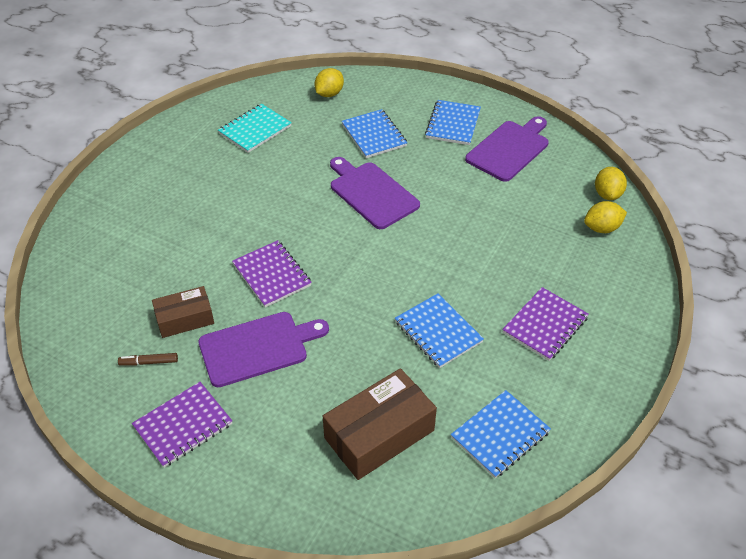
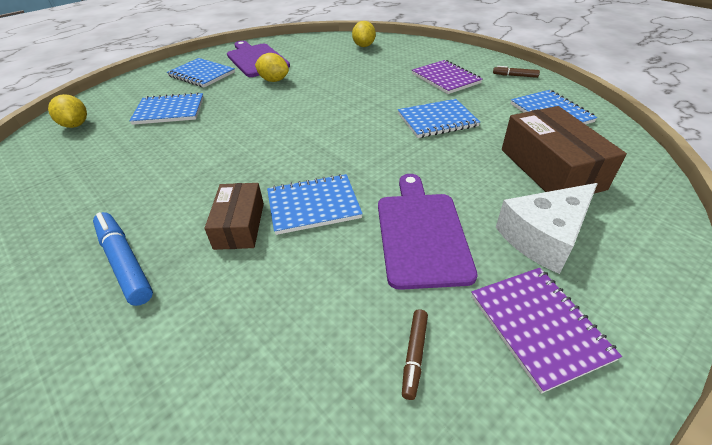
camera: 70 degrees left, 5 degrees down
brown box [152,286,214,338] -> brown box moved to [205,183,264,250]
turquoise notebook [218,104,292,153] -> none
purple notebook [232,240,312,307] -> blue notebook [267,174,363,235]
purple cutting board [330,157,420,229] -> none
yellow lemon [595,167,627,200] -> yellow lemon moved to [255,53,289,82]
none -> blue marker [93,212,153,306]
none -> brown marker [493,66,540,78]
none -> white cheese [496,183,598,274]

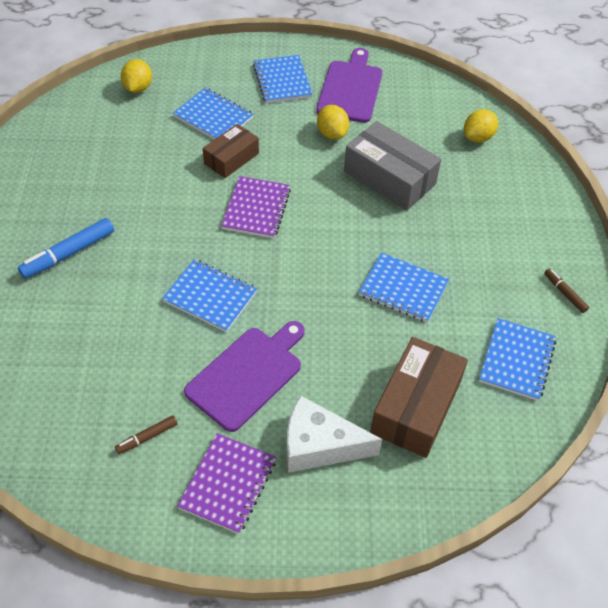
camera: 40 degrees right, 10 degrees up
blue marker [93,212,153,306] -> blue marker turned 135 degrees counterclockwise [18,218,114,279]
brown box [205,183,264,250] -> brown box moved to [203,124,259,178]
purple notebook [412,60,483,94] -> purple notebook moved to [221,176,291,238]
none -> grey box [344,121,441,211]

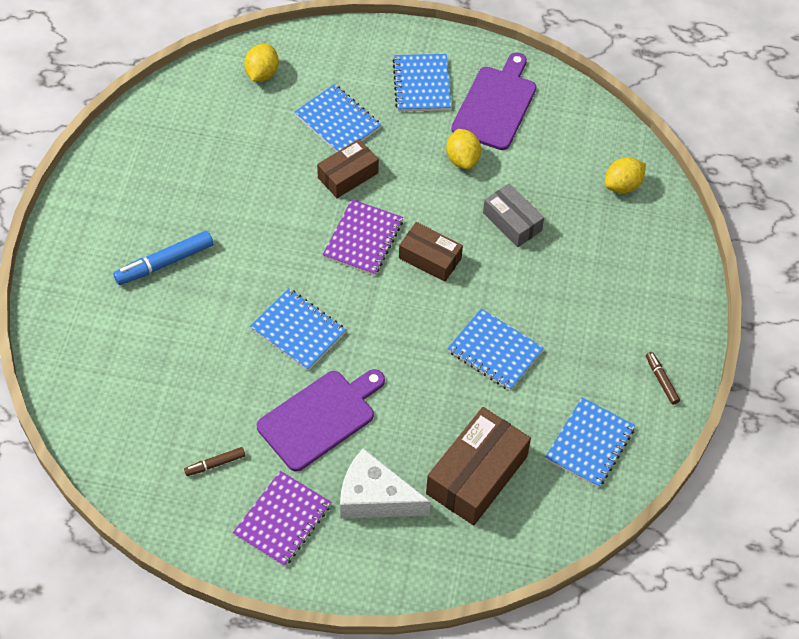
camera: 10 degrees right, 5 degrees up
grey box [344,121,441,211] -> grey box [483,184,544,247], size x0.62
none -> brown box [399,222,463,282]

